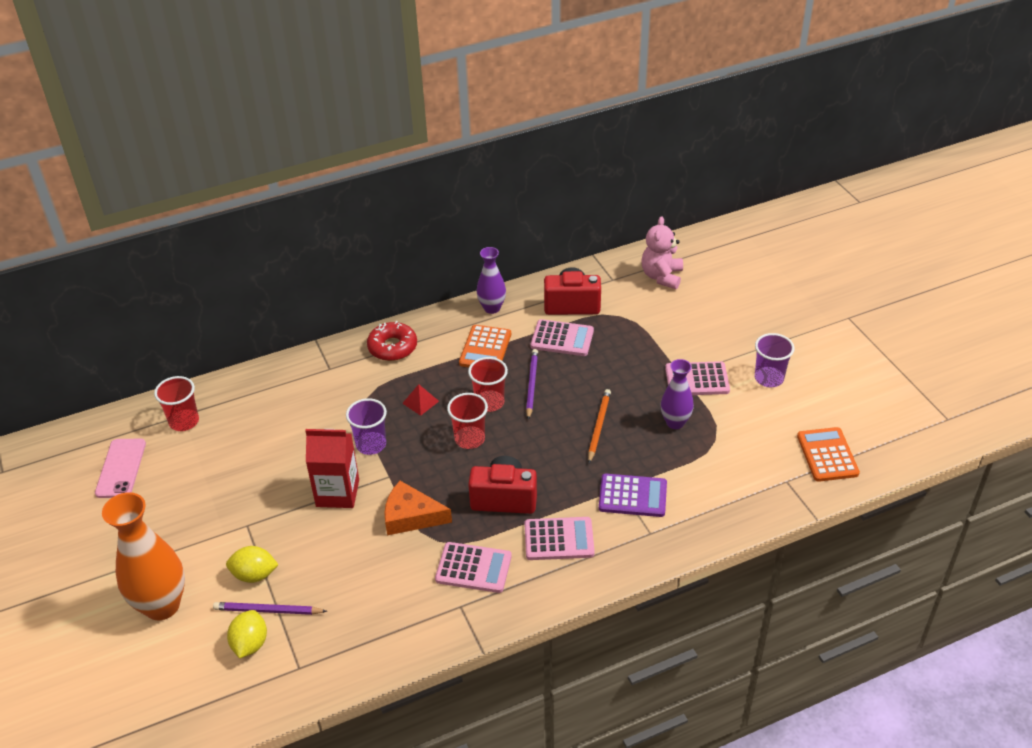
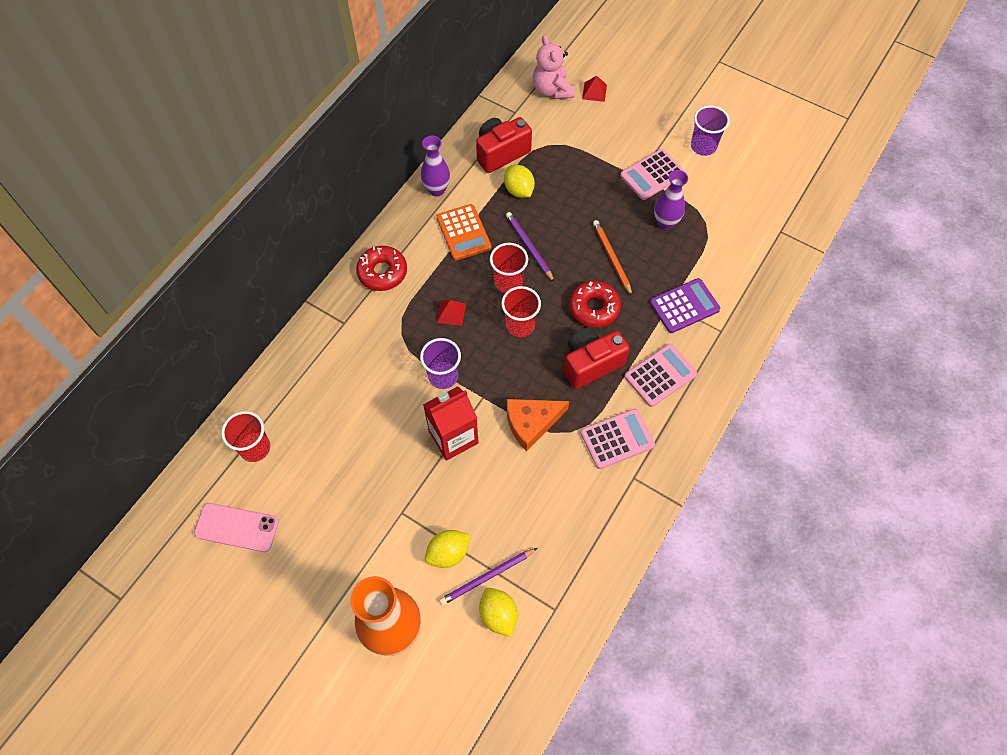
camera: 35 degrees left, 20 degrees up
pink phone [95,439,146,498] -> pink phone turned 45 degrees counterclockwise [194,503,279,552]
pink calculator [531,319,594,356] -> yellow lemon [504,165,535,198]
orange calculator [797,427,860,482] -> none
none -> red donut [569,281,621,328]
none -> red pyramid [582,76,607,102]

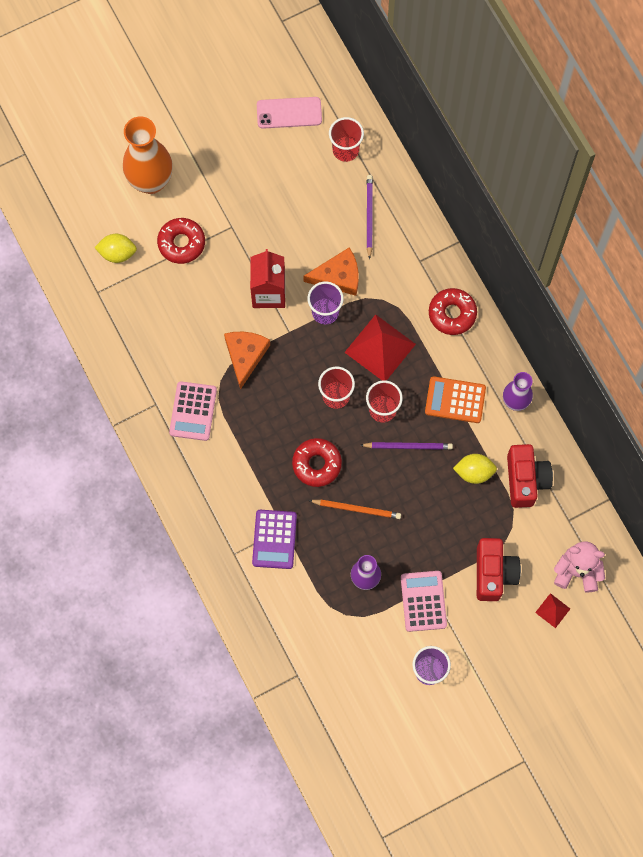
camera: 120 degrees right, 10 degrees up
pink phone [194,503,279,552] -> pink phone turned 45 degrees clockwise [257,97,322,129]
yellow lemon [425,530,471,568] -> red donut [157,218,205,264]
red pyramid [437,300,466,326] -> red pyramid [344,314,416,381], size x2.10
purple pencil [439,548,537,605] -> purple pencil moved to [367,175,373,259]
red camera [564,327,630,389] -> red camera moved to [477,538,521,601]
pink calculator [624,344,697,407] -> none
none -> orange cheese [303,247,359,296]

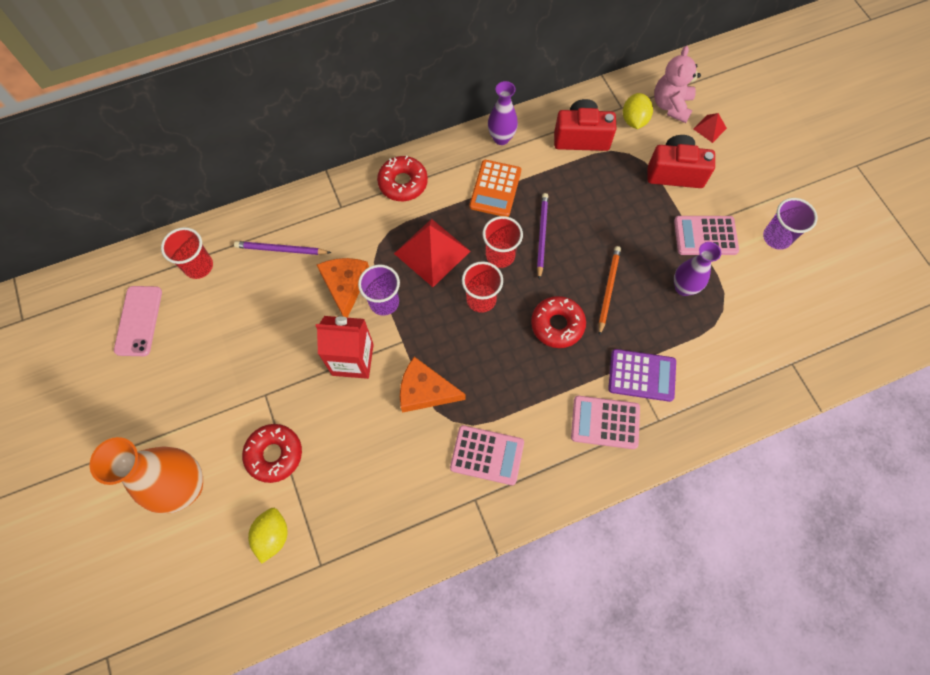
camera: 85 degrees left, 5 degrees down
yellow lemon [453,454,497,484] -> yellow lemon moved to [623,93,653,129]
none -> pink calculator [571,396,640,449]

